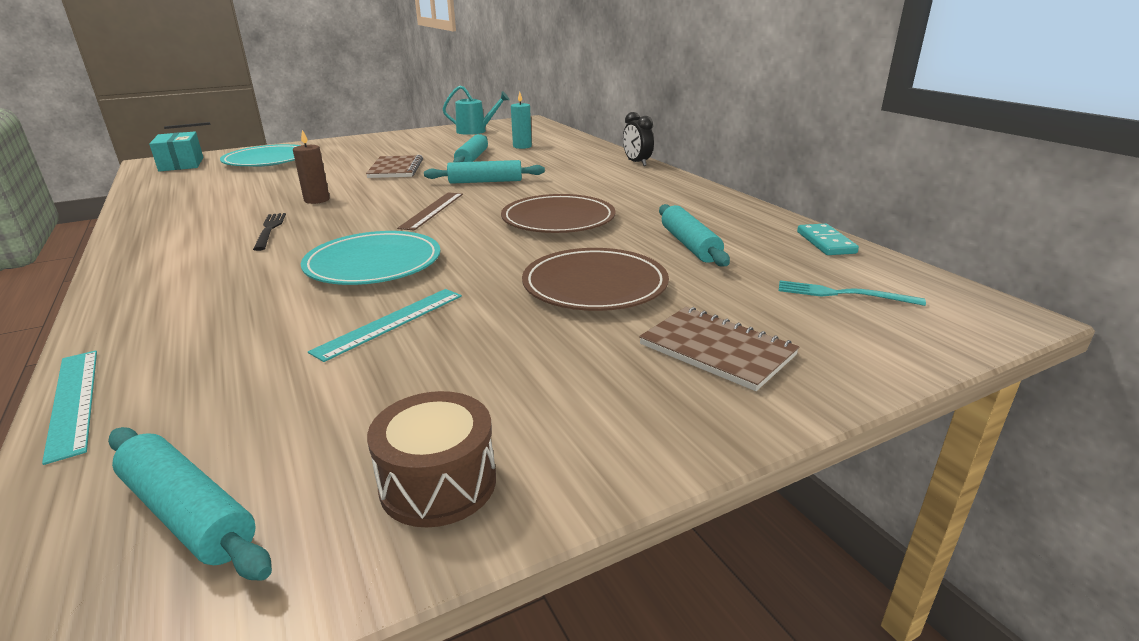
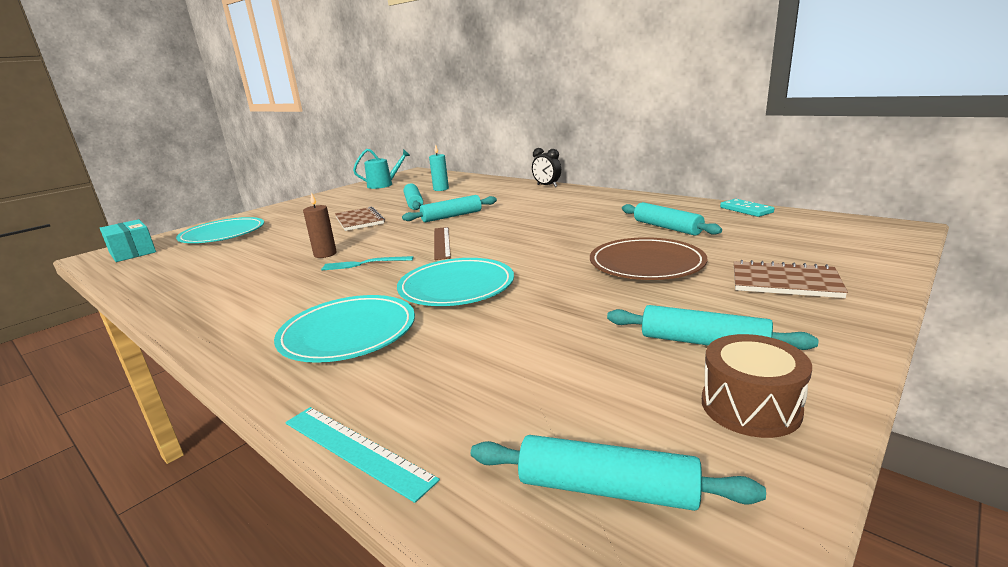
camera: 20 degrees left, 5 degrees down
black fork [253,213,286,251] -> none
turquoise ruler [308,289,462,362] -> none
brown plate [501,194,616,233] -> none
turquoise fork [779,280,926,306] -> turquoise fork moved to [321,256,413,270]
none -> turquoise plate [274,295,415,363]
none -> turquoise rolling pin [607,305,818,350]

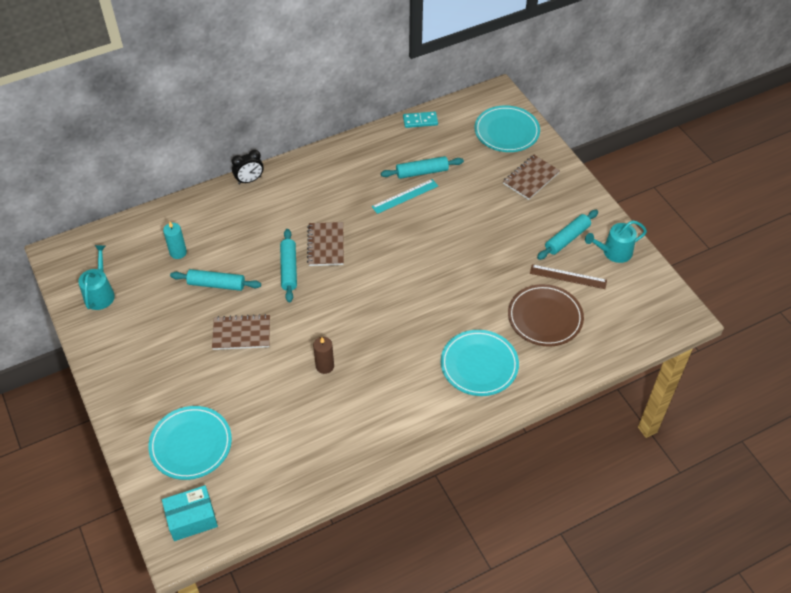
camera: 70 degrees left, 30 degrees up
turquoise ruler [285,407,440,503] -> turquoise ruler moved to [372,179,438,214]
turquoise fork [321,256,413,270] -> none
turquoise plate [397,258,514,306] -> turquoise plate moved to [475,105,540,152]
brown ruler [434,227,451,260] -> brown ruler moved to [530,264,607,289]
turquoise rolling pin [471,435,766,511] -> none
brown plate [590,237,707,280] -> brown plate moved to [508,284,584,347]
brown drum [702,334,812,438] -> turquoise watering can [585,220,647,263]
none -> brown notebook [307,222,344,266]

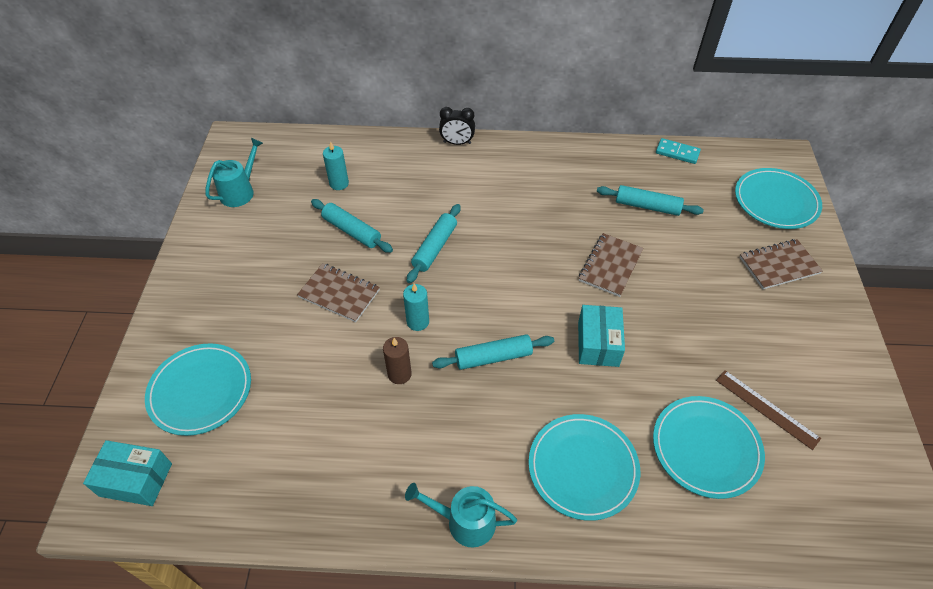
camera: 30 degrees right, 0 degrees up
brown notebook [307,222,344,266] -> brown notebook moved to [579,233,644,297]
turquoise ruler [372,179,438,214] -> none
brown plate [508,284,584,347] -> turquoise plate [653,396,765,499]
turquoise rolling pin [537,210,598,260] -> turquoise rolling pin moved to [432,334,554,370]
turquoise watering can [585,220,647,263] -> turquoise watering can moved to [405,483,517,548]
none -> turquoise candle [403,283,429,331]
none -> turquoise box [578,305,625,367]

